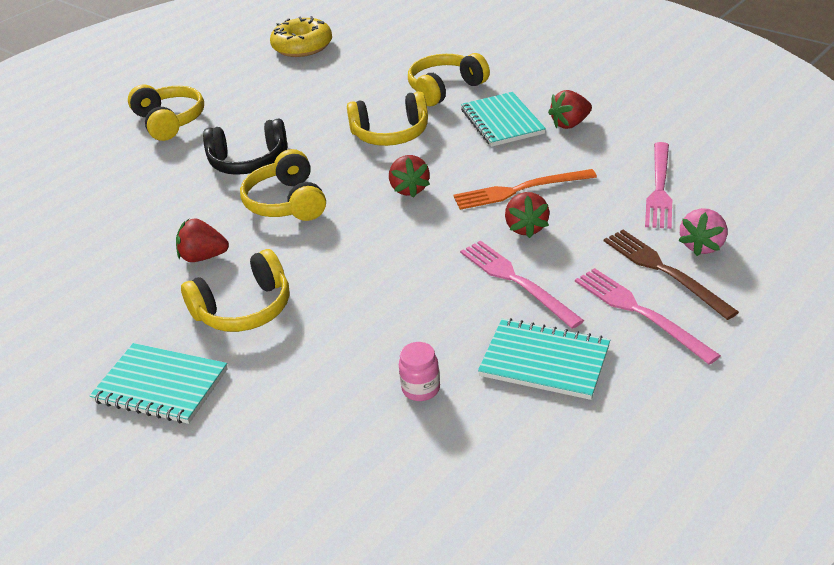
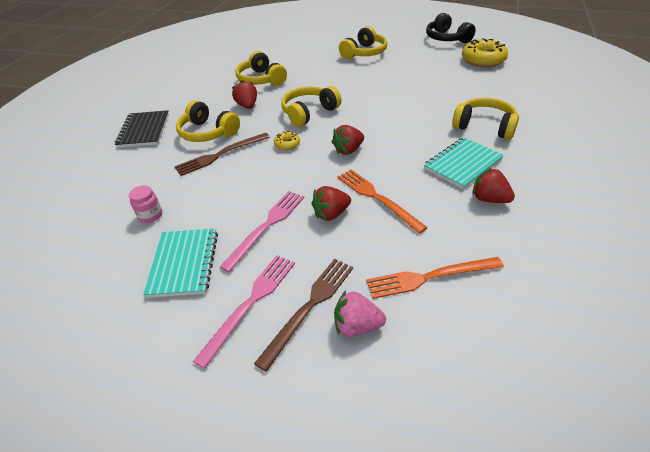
camera: 65 degrees right, 5 degrees up
turquoise notebook [90,343,228,424] -> black notebook [115,110,169,148]
black headphones [203,119,287,175] -> black headphones moved to [426,13,476,43]
yellow headphones [347,91,428,146] -> yellow headphones moved to [235,51,287,86]
pink fork [645,142,672,229] -> orange fork [366,257,504,299]
none -> brown fork [174,133,270,176]
none -> yellow donut [274,131,300,150]

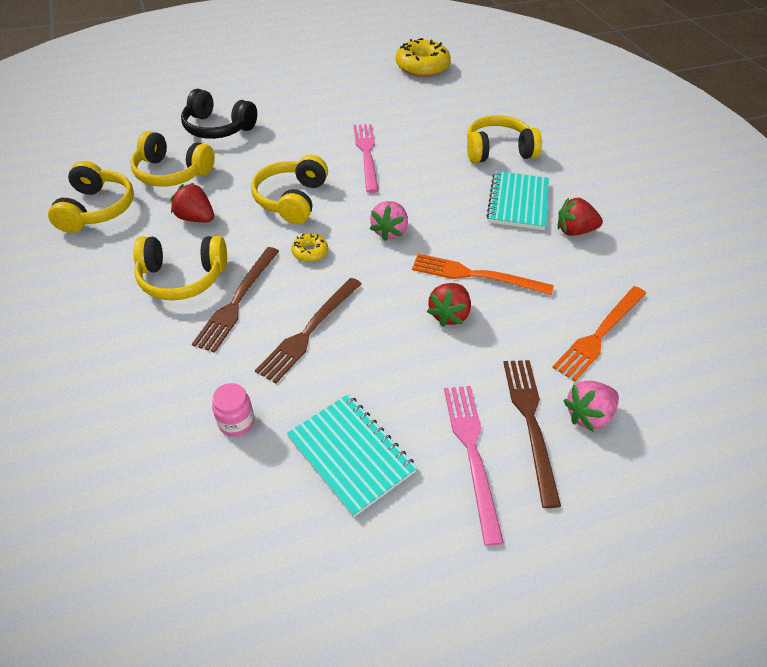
camera: 40 degrees left, 5 degrees up
black notebook [115,110,169,148] -> none
pink fork [220,191,304,272] -> pink fork moved to [354,124,379,193]
red strawberry [332,125,364,155] -> pink strawberry [370,201,408,241]
yellow headphones [339,26,387,59] -> yellow headphones moved to [48,161,134,233]
black headphones [426,13,476,43] -> black headphones moved to [181,89,257,139]
none -> brown fork [255,278,362,384]

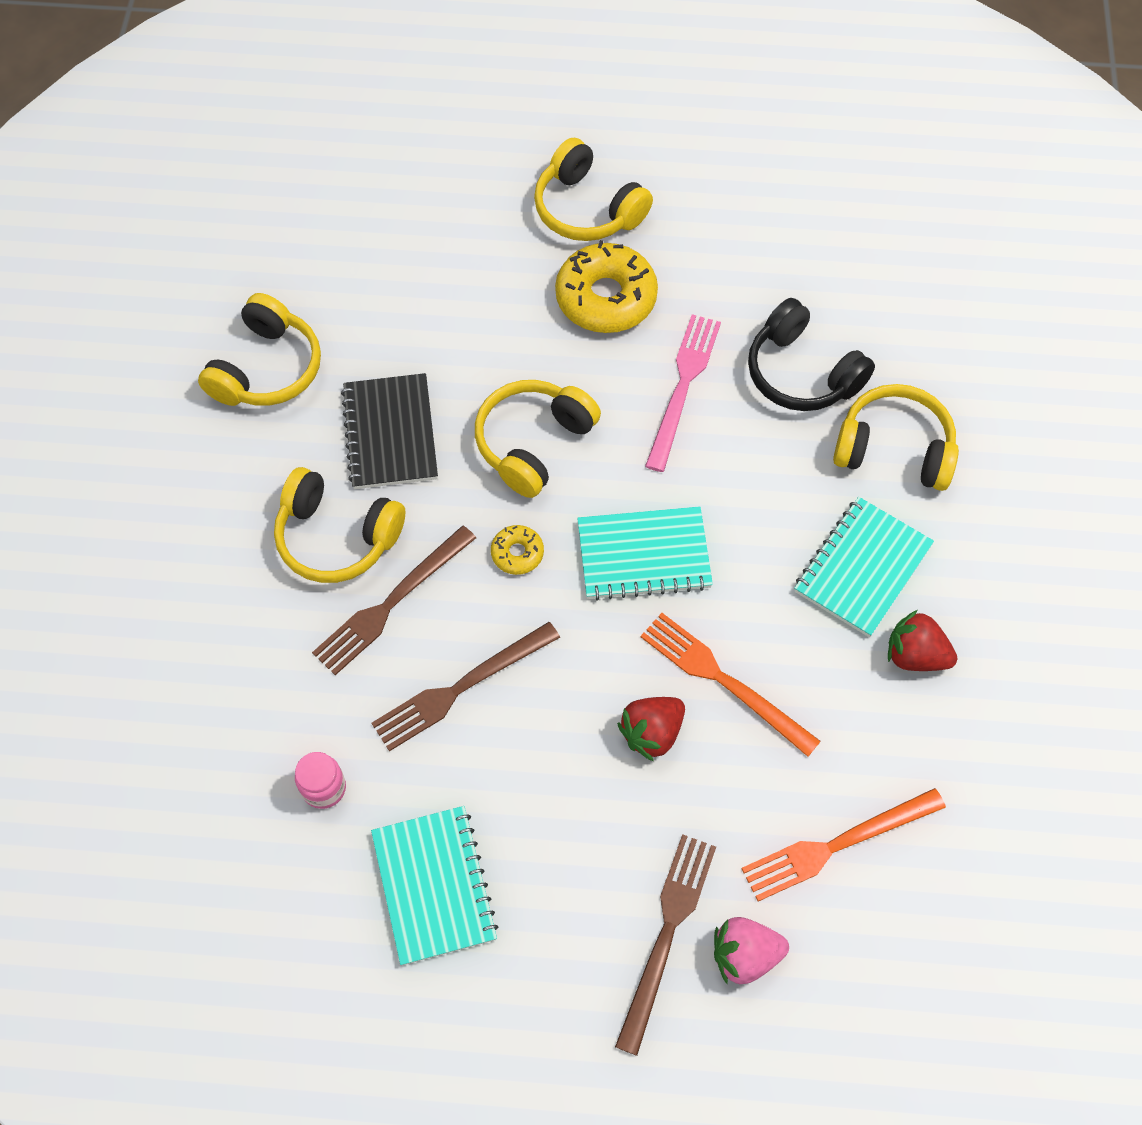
camera: 25 degrees right, 15 degrees up
yellow headphones [130,131,215,187] -> yellow headphones moved to [534,138,653,241]
red strawberry [170,183,214,222] -> black notebook [341,373,438,489]
black headphones [181,89,257,139] -> black headphones moved to [748,298,875,411]
pink strawberry [370,201,408,241] -> turquoise notebook [577,506,713,601]
yellow donut [396,38,451,77] -> yellow donut moved to [555,240,658,333]
pink fork [444,386,504,546] -> none

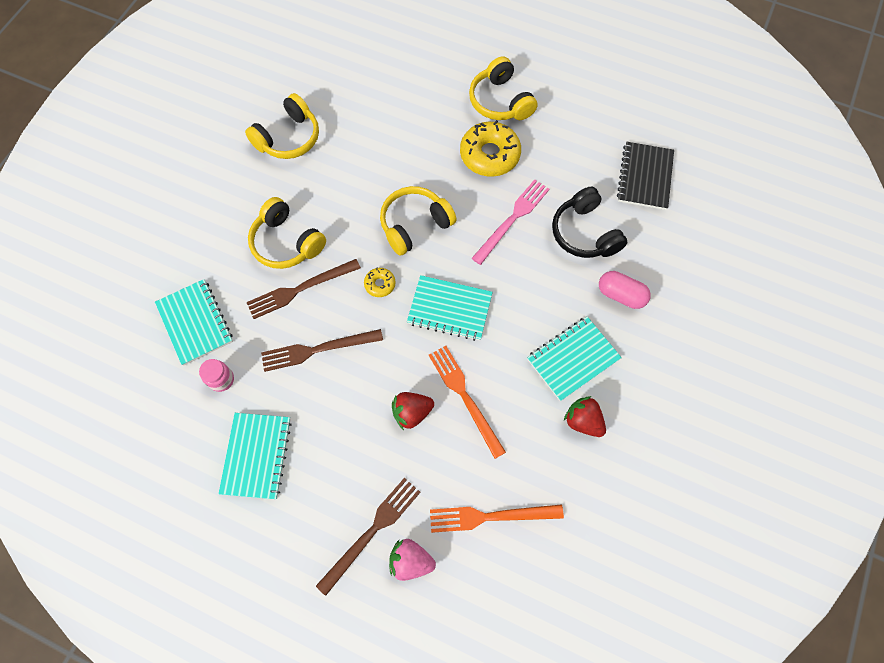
camera: 20 degrees right, 5 degrees up
black notebook [341,373,438,489] -> black notebook moved to [617,142,674,210]
yellow headphones [833,384,959,491] -> pink capsule [599,271,651,309]
none -> turquoise notebook [155,279,233,366]

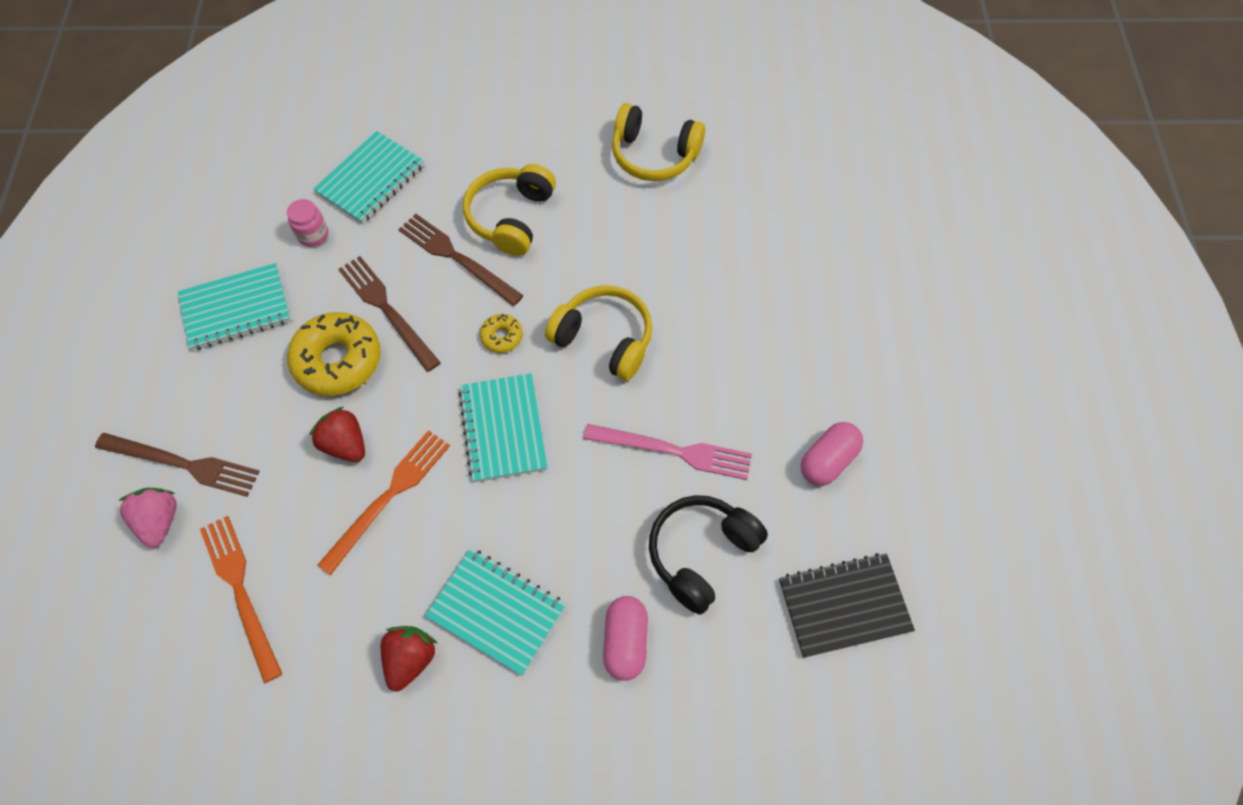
camera: 65 degrees right, 5 degrees down
yellow donut [460,120,521,177] -> yellow donut moved to [287,312,381,396]
yellow headphones [469,56,538,120] -> none
none -> pink capsule [801,422,863,486]

